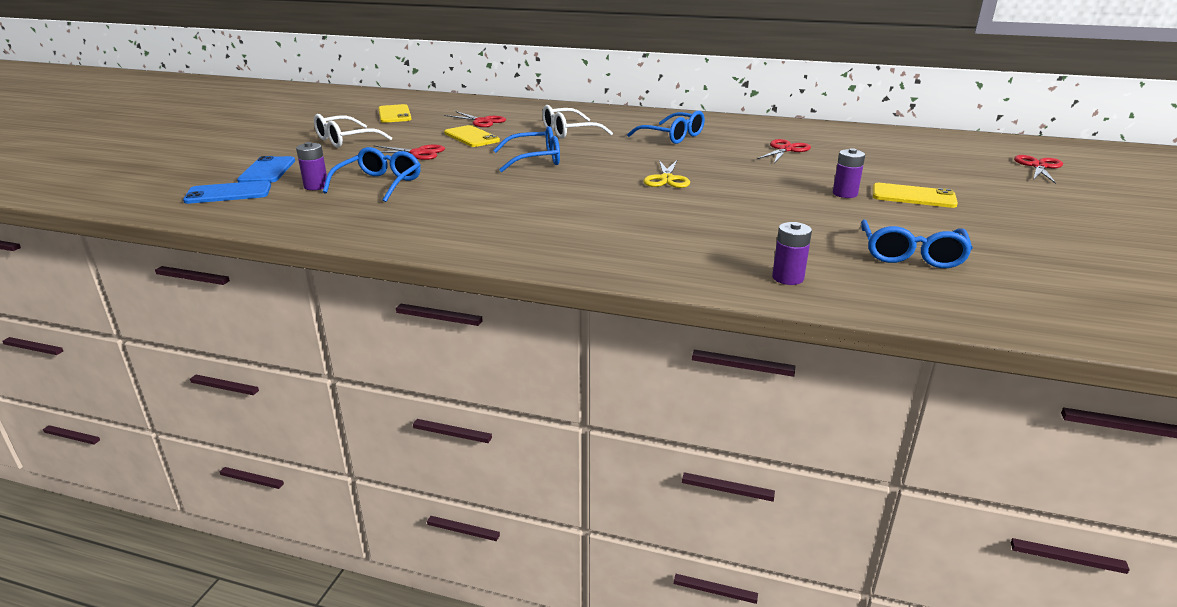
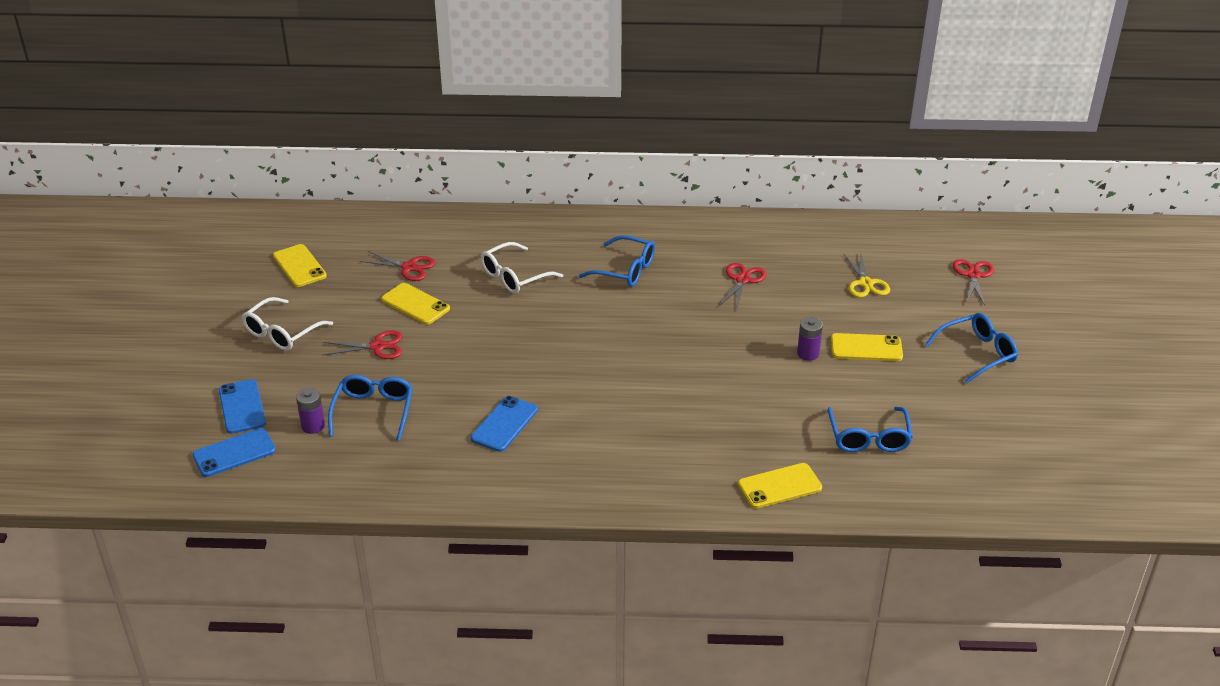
camera: 15 degrees left, 10 degrees up
blue glasses [493,126,560,172] -> blue glasses moved to [925,313,1018,383]
yellow scissors [644,159,690,188] -> yellow scissors moved to [844,252,890,298]
purple battery [772,222,812,285] -> yellow phone [738,463,822,509]
none -> blue phone [471,396,538,452]

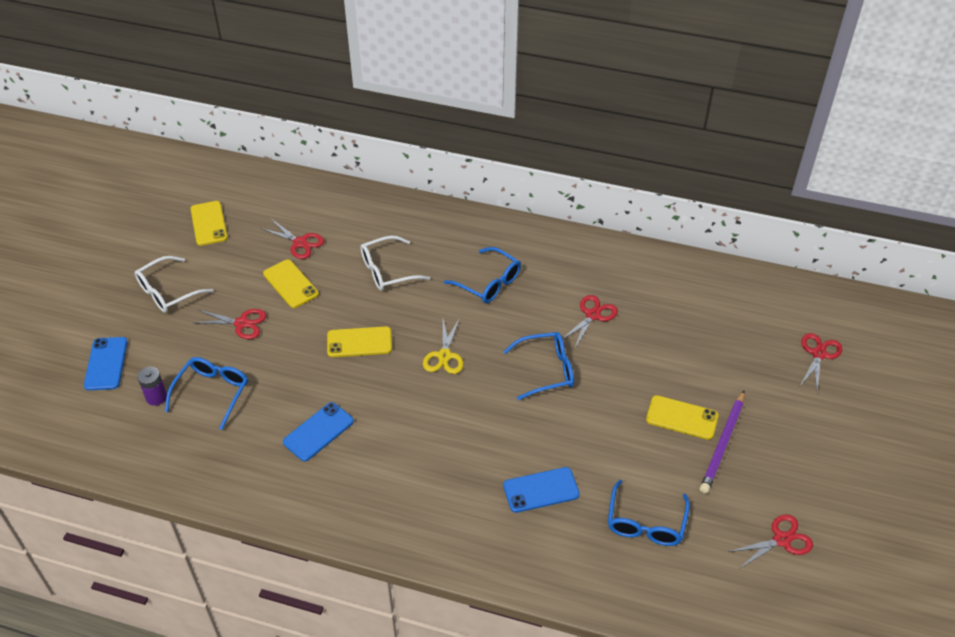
camera: 15 degrees right, 10 degrees up
blue phone [193,428,276,477] -> blue phone moved to [503,467,580,513]
yellow phone [738,463,822,509] -> yellow phone moved to [327,326,392,357]
purple battery [797,317,823,361] -> none
yellow scissors [844,252,890,298] -> yellow scissors moved to [423,318,463,374]
blue glasses [925,313,1018,383] -> blue glasses moved to [503,332,574,400]
none -> purple pencil [700,391,745,494]
none -> red scissors [728,514,813,569]

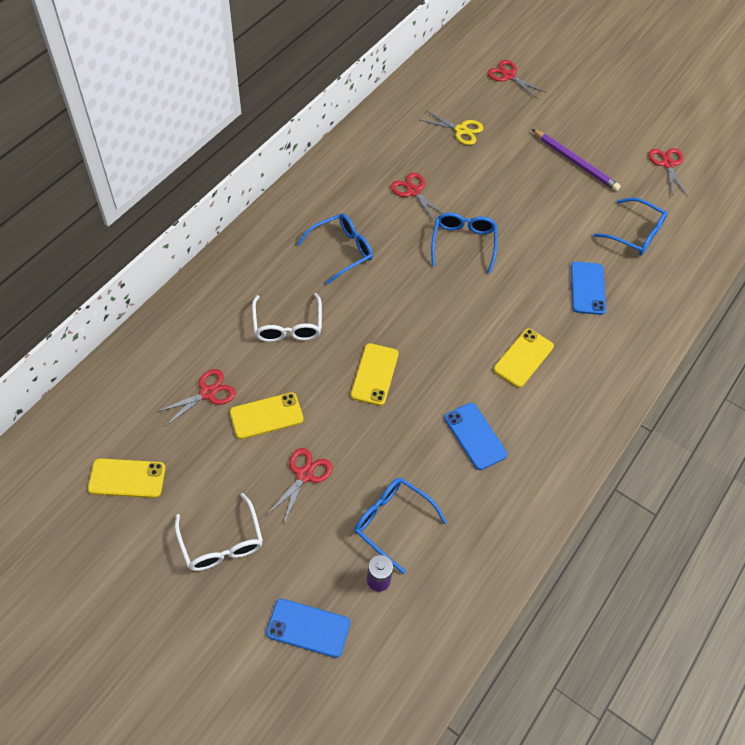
camera: 75 degrees left, 10 degrees up
yellow scissors [423,318,463,374] -> yellow scissors moved to [420,110,484,145]
yellow phone [646,395,719,440] -> yellow phone moved to [493,329,554,388]

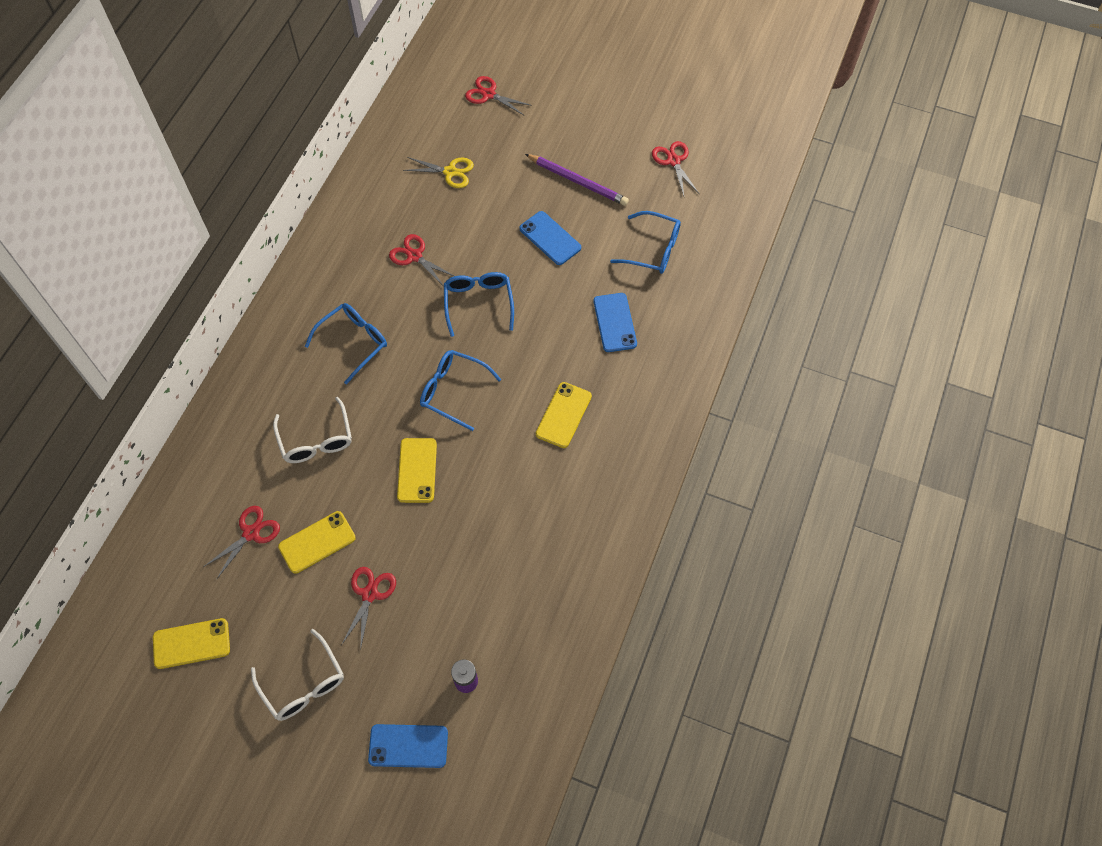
camera: 10 degrees left, 5 degrees up
blue glasses [354,478,447,574] -> blue glasses moved to [420,350,502,431]
blue phone [444,403,507,470] -> blue phone moved to [520,211,581,265]

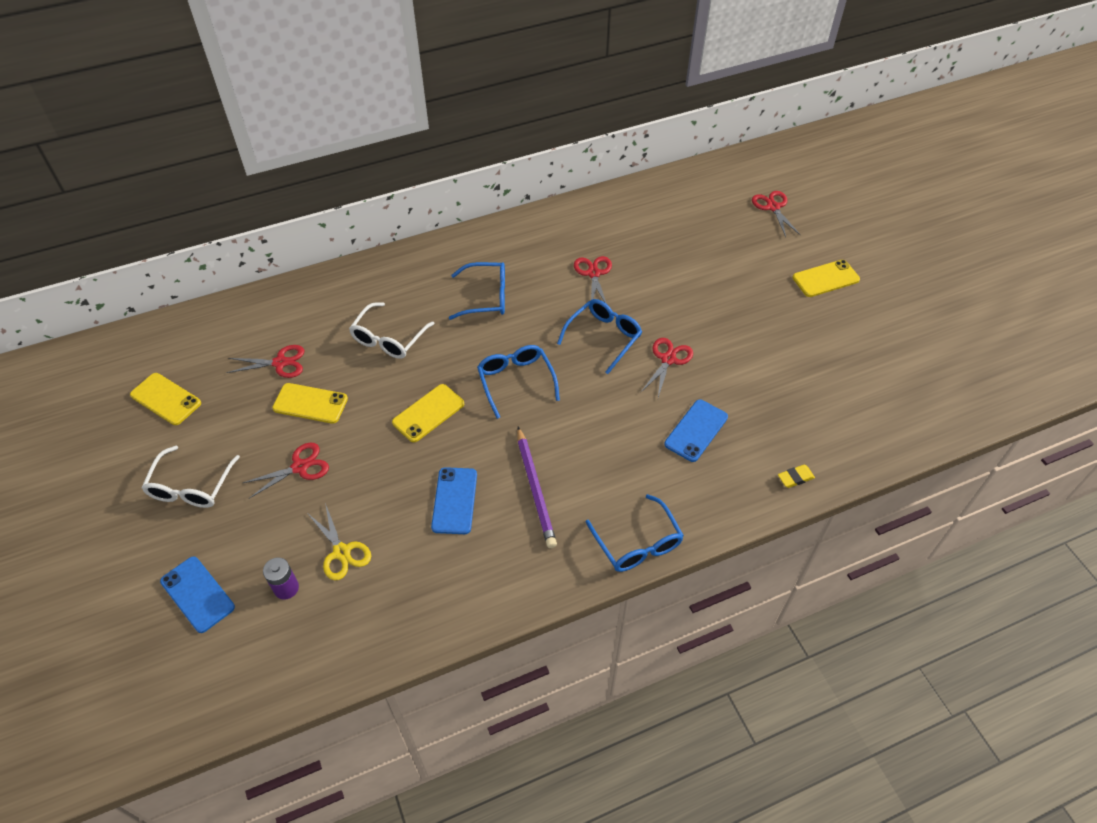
camera: 45 degrees right, 10 degrees down
yellow scissors [403,157,474,188] -> yellow scissors moved to [307,503,371,580]
blue phone [520,211,581,265] -> blue phone moved to [431,467,477,534]
purple pencil [525,154,629,206] -> purple pencil moved to [517,427,557,548]
yellow phone [536,382,592,448] -> yellow phone moved to [793,260,860,297]
blue glasses [610,211,681,274] -> blue glasses moved to [586,494,684,572]
red scissors [652,141,699,196] -> red scissors moved to [641,338,693,398]
none -> yellow eraser [778,465,815,488]

